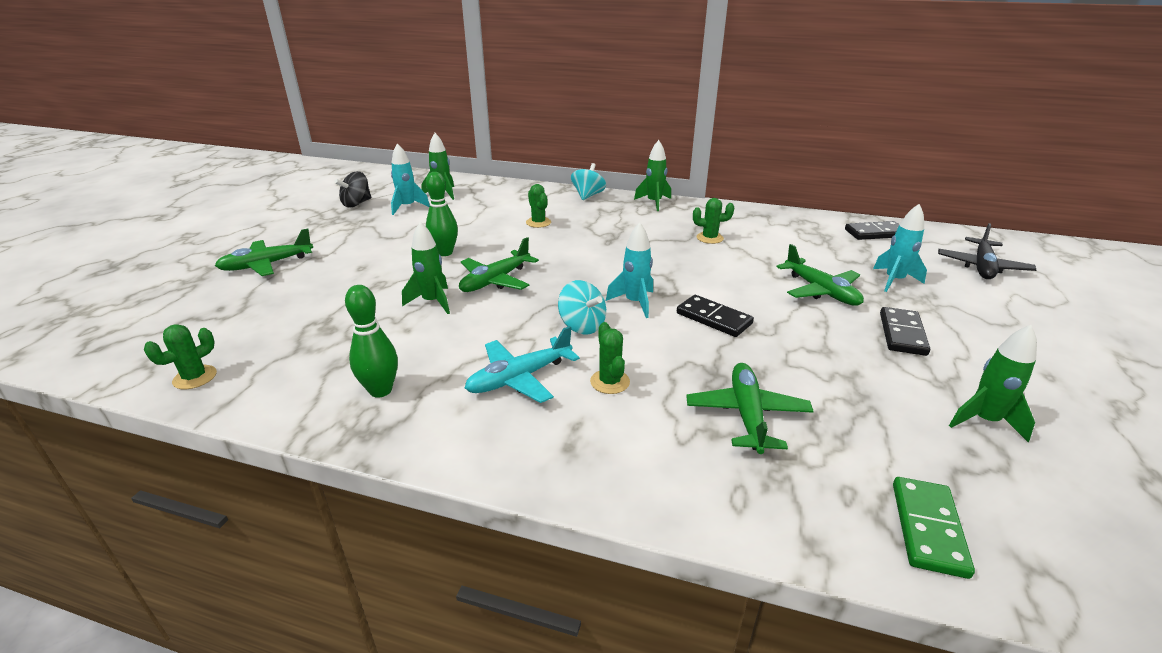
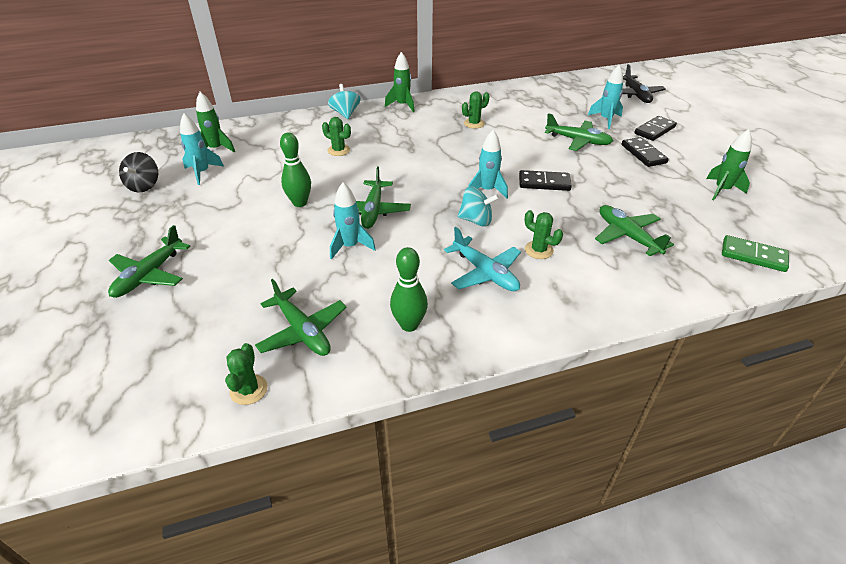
camera: 35 degrees left, 10 degrees up
green rocket [402,222,450,314] -> turquoise rocket [330,182,376,260]
turquoise plane [465,326,580,403] -> turquoise plane turned 60 degrees counterclockwise [444,227,521,291]
black domino [845,221,899,240] -> black domino moved to [634,116,677,141]
green domino [893,477,975,579] -> green domino turned 45 degrees counterclockwise [722,235,789,272]
none -> green plane [255,279,347,356]

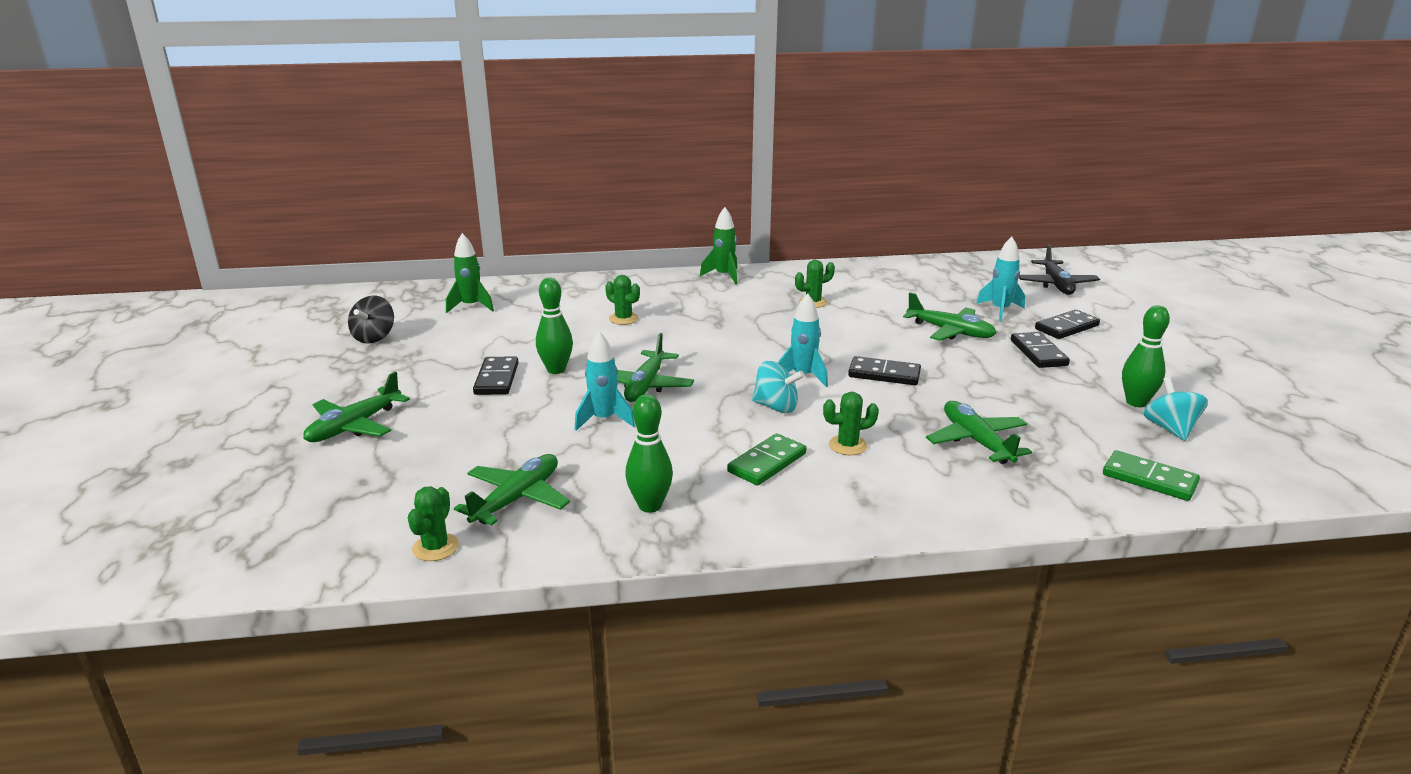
camera: 10 degrees right, 15 degrees down
turquoise rocket [180,113,224,185] -> none
green plane [255,279,347,356] -> green plane turned 120 degrees counterclockwise [454,454,570,525]
turquoise spinning top [328,84,361,119] -> turquoise spinning top moved to [1143,377,1208,441]
turquoise plane [444,227,521,291] -> green domino [727,433,806,485]
green cactus [524,210,563,259] -> green cactus turned 60 degrees counterclockwise [823,392,879,455]
green rocket [706,129,752,200] -> green bowling pin [1122,305,1170,407]
none -> black domino [473,356,519,395]

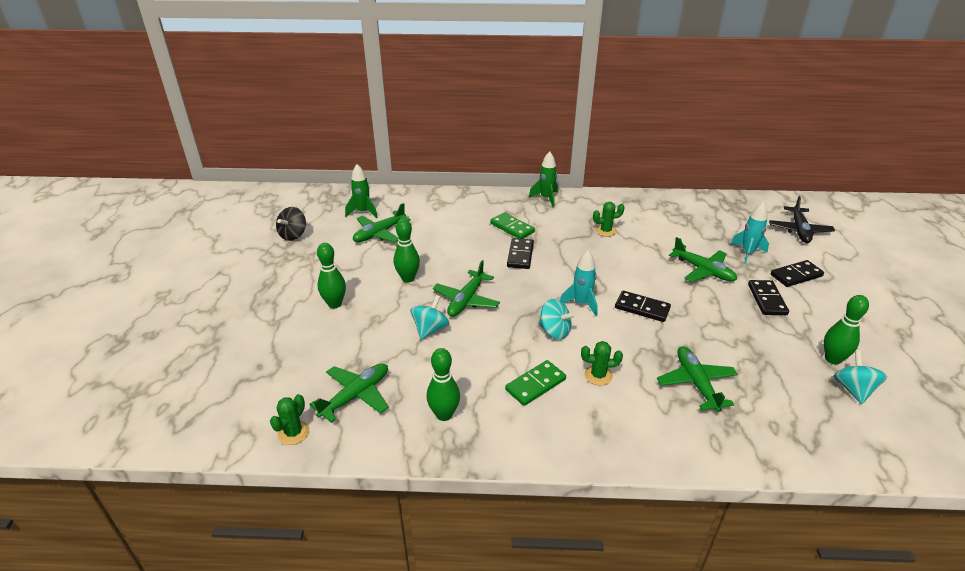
camera: 10 degrees right, 10 degrees up
green plane [303,371,410,442] -> green plane moved to [353,203,411,243]
black domino [473,356,519,395] -> black domino moved to [507,238,534,269]
turquoise rocket [574,331,635,431] -> turquoise spinning top [410,295,449,340]
green cactus [605,275,640,325] -> none
green domino [1103,450,1200,501] -> green domino moved to [490,212,535,239]
none -> green bowling pin [317,243,346,308]

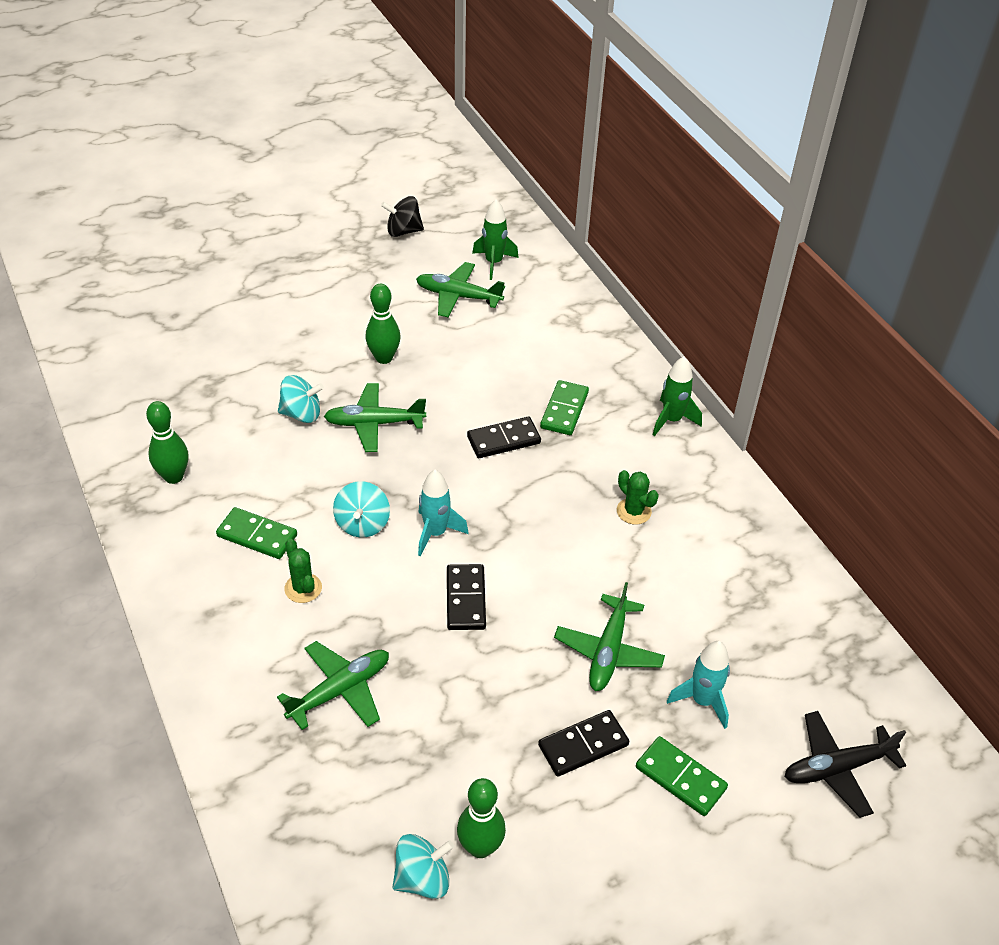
camera: 60 degrees right, 10 degrees up
green cactus [270,394,309,445] -> none
green plane [309,363,388,423] -> none
green bowling pin [317,243,346,308] -> none
black domino [771,260,824,287] -> green domino [636,736,728,816]

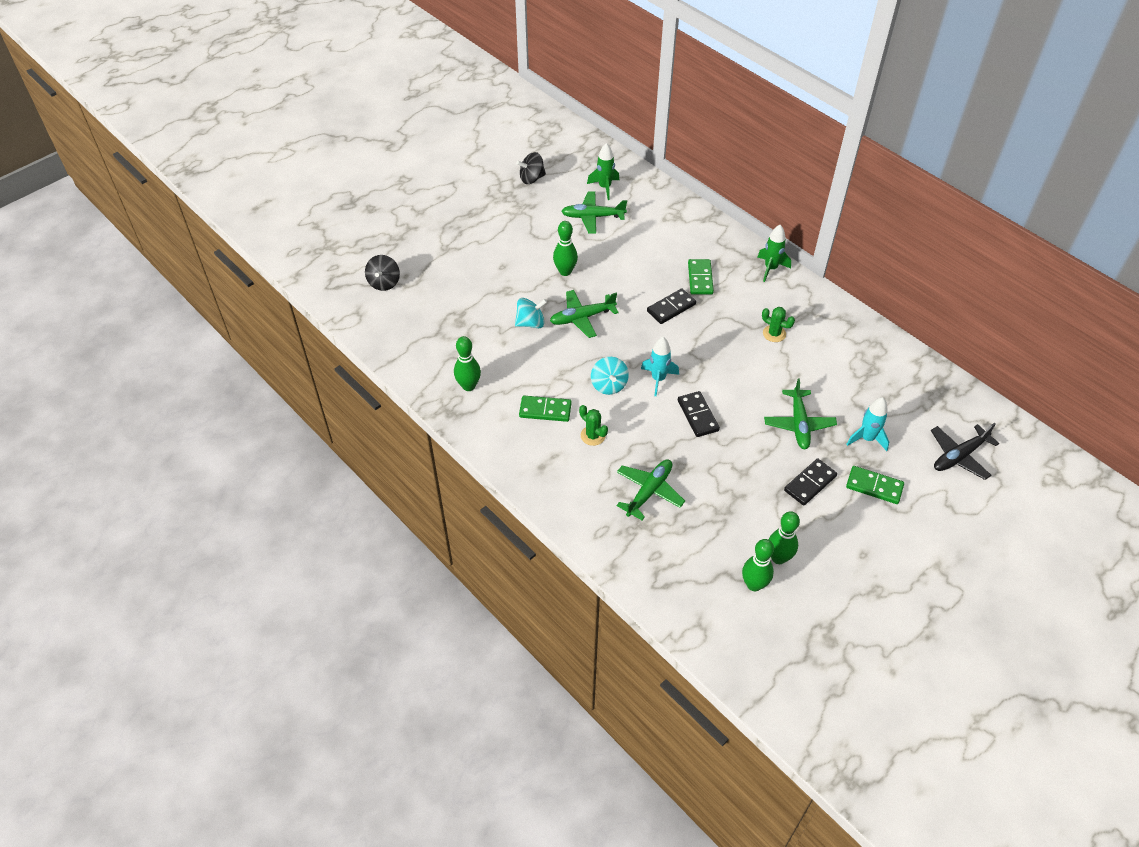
camera: 15 degrees left, 5 degrees up
turquoise spinning top [392,834,454,899] -> green bowling pin [742,539,774,591]
none -> black spinning top [365,255,400,291]

